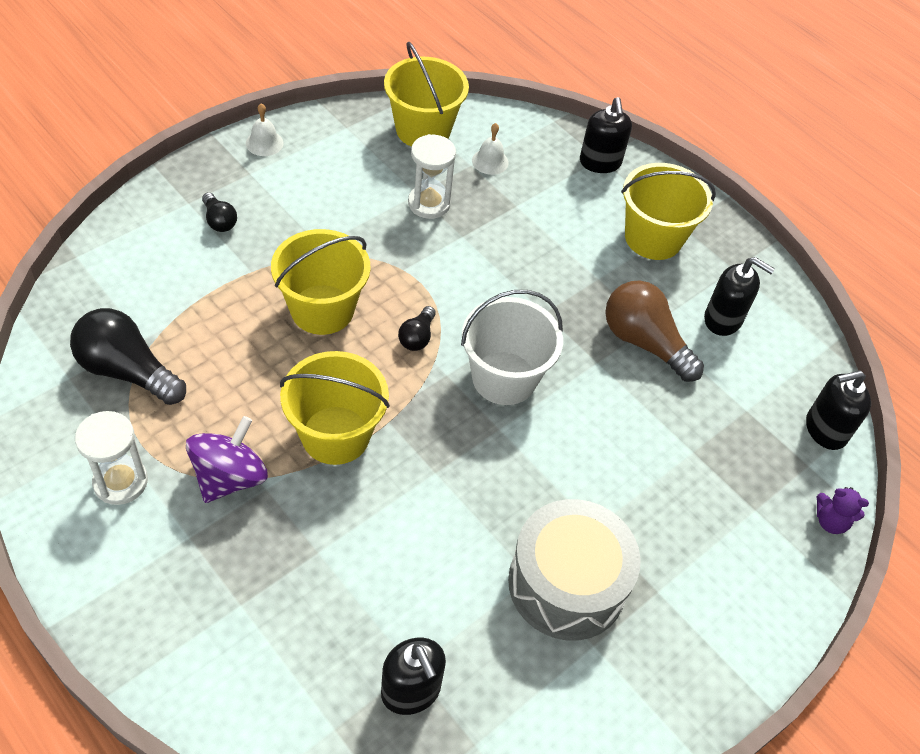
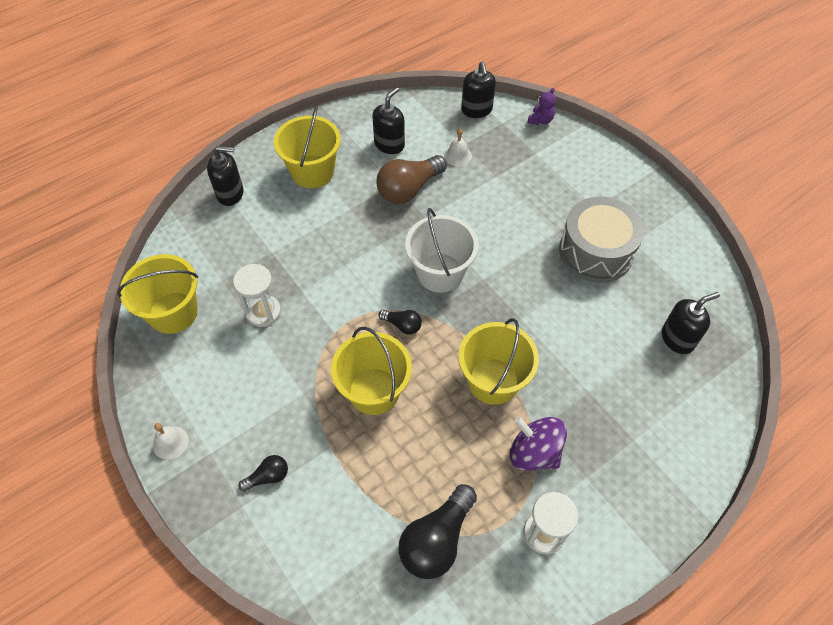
camera: 80 degrees left, 5 degrees up
white bell [472,123,509,175] -> white bell moved to [444,129,472,166]

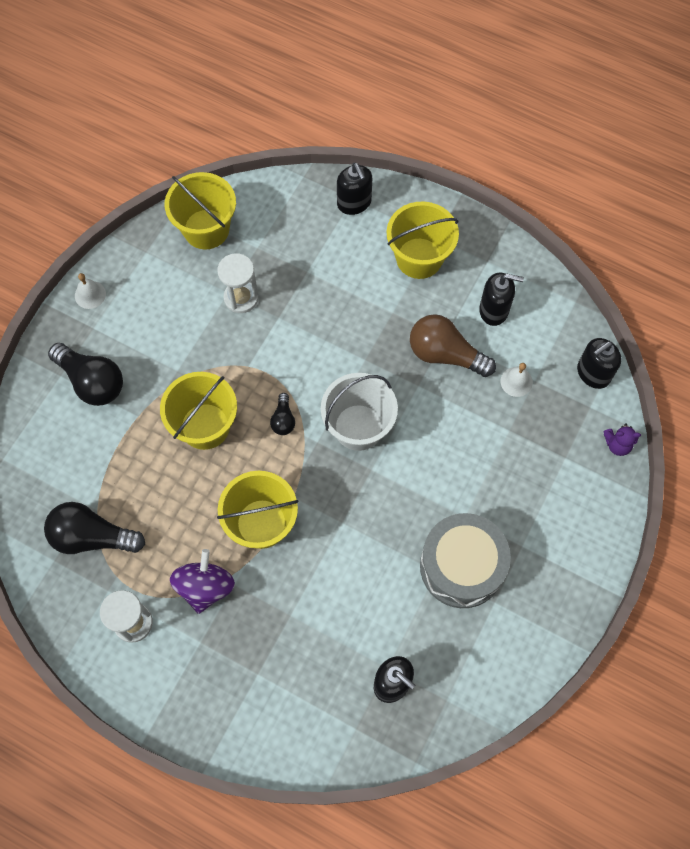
camera: 65 degrees right, 10 degrees up
black light bulb [238,455,288,492] -> black light bulb [48,343,123,406], size x1.98

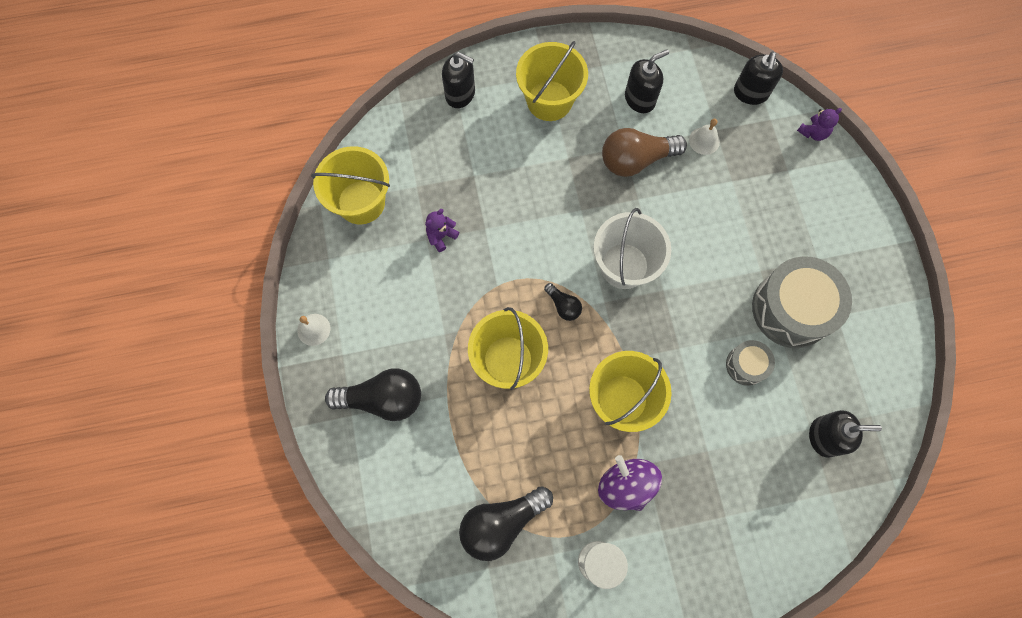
camera: 40 degrees left, 5 degrees up
white hourglass [217,253,259,313] -> purple teddy bear [425,209,459,252]
none -> grey drum [726,340,775,386]

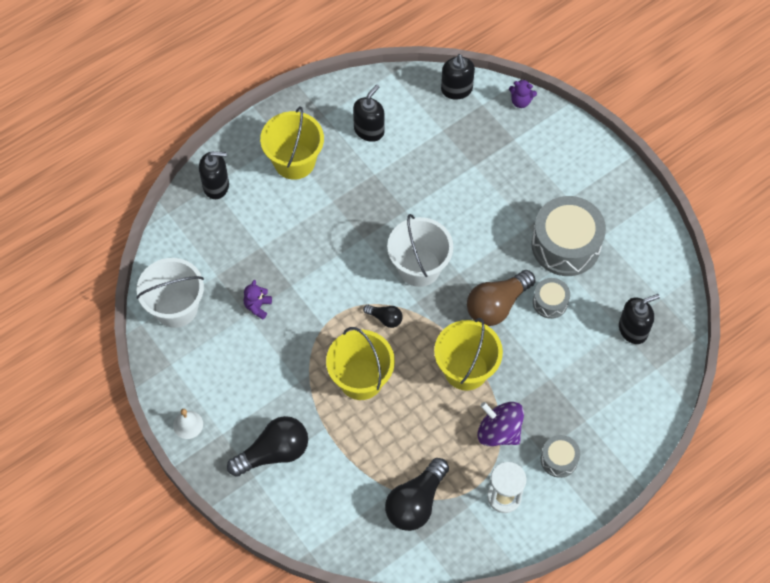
camera: 25 degrees left, 10 degrees down
yellow bucket [311,146,390,224] -> white bucket [136,258,204,328]
brown light bulb [602,128,687,177] -> brown light bulb moved to [467,270,535,326]
white bell [689,119,720,155] -> none
purple teddy bear [797,108,842,141] -> purple teddy bear turned 75 degrees clockwise [509,79,537,108]
none -> grey drum [541,435,580,478]

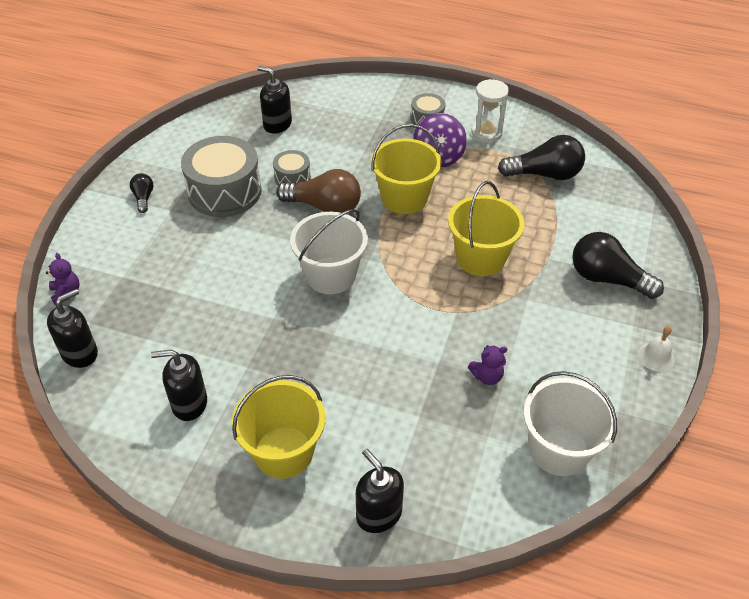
camera: 125 degrees left, 15 degrees down
black light bulb [363,305,403,328] -> black light bulb moved to [130,173,153,213]

